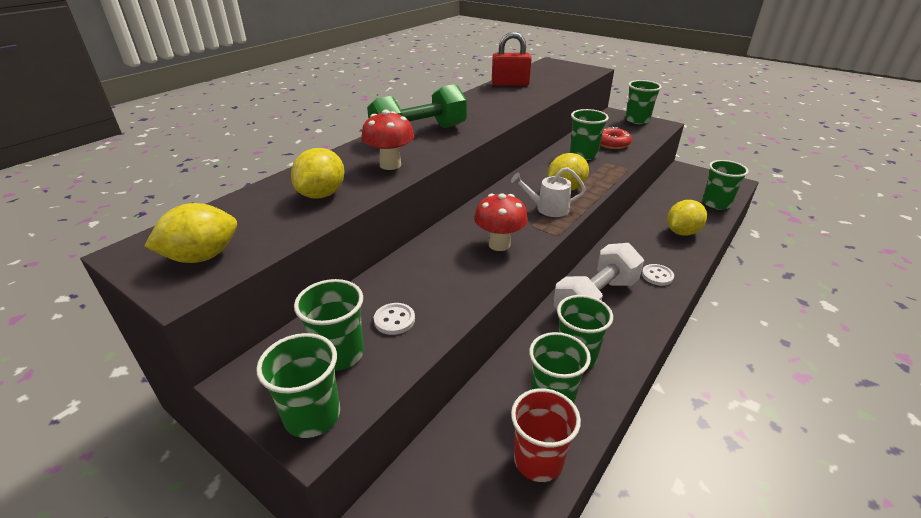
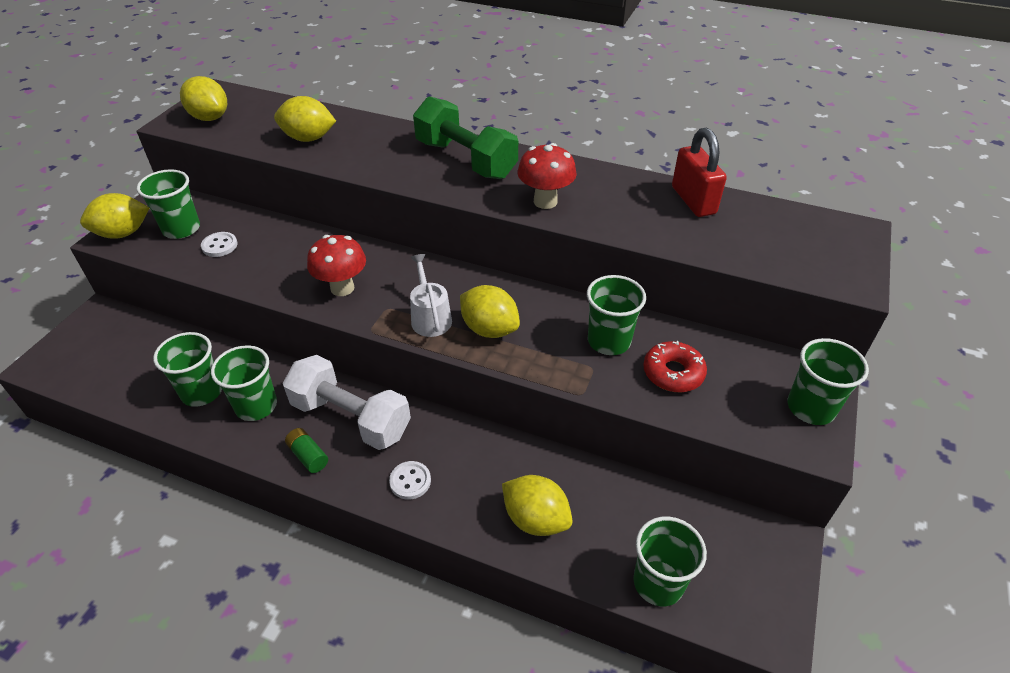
camera: 75 degrees right, 10 degrees up
green cup [256,333,340,438] -> yellow lemon [80,193,149,239]
red mushroom [361,110,414,170] -> red mushroom moved to [517,143,577,209]
red cup [511,388,581,482] -> none
none -> green battery [285,428,328,473]

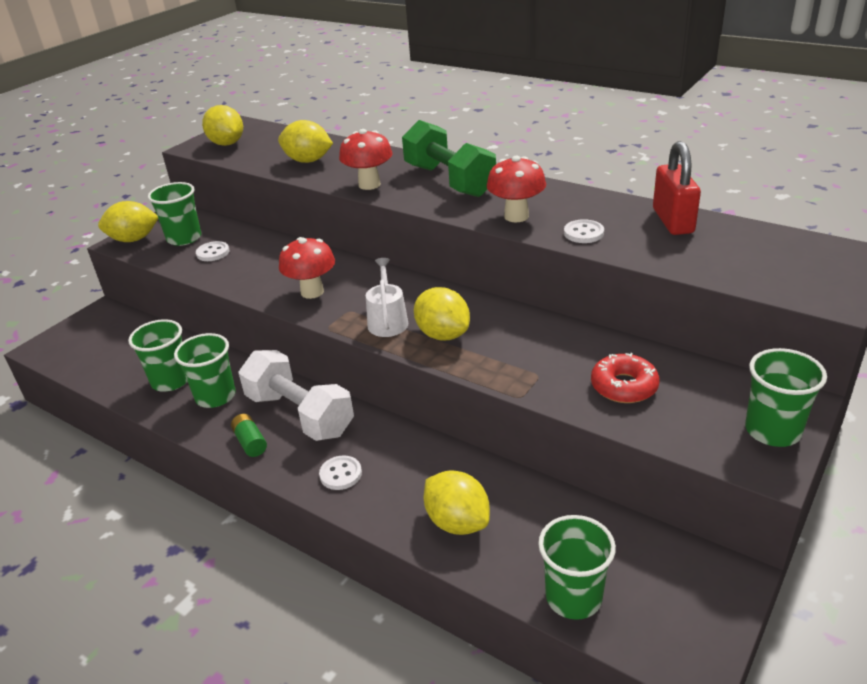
camera: 15 degrees right, 10 degrees down
green cup [587,275,646,355] -> none
none -> red mushroom [339,129,393,190]
none -> white button [564,219,604,243]

